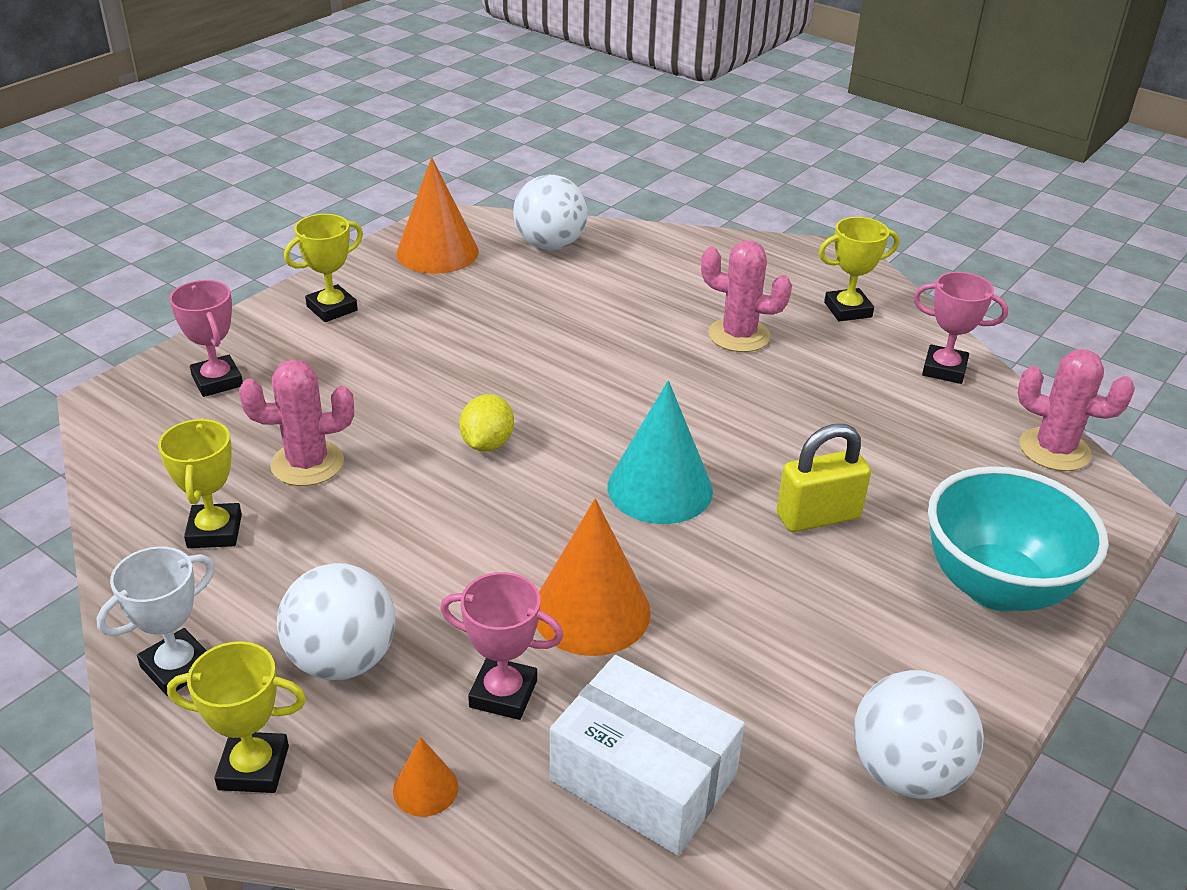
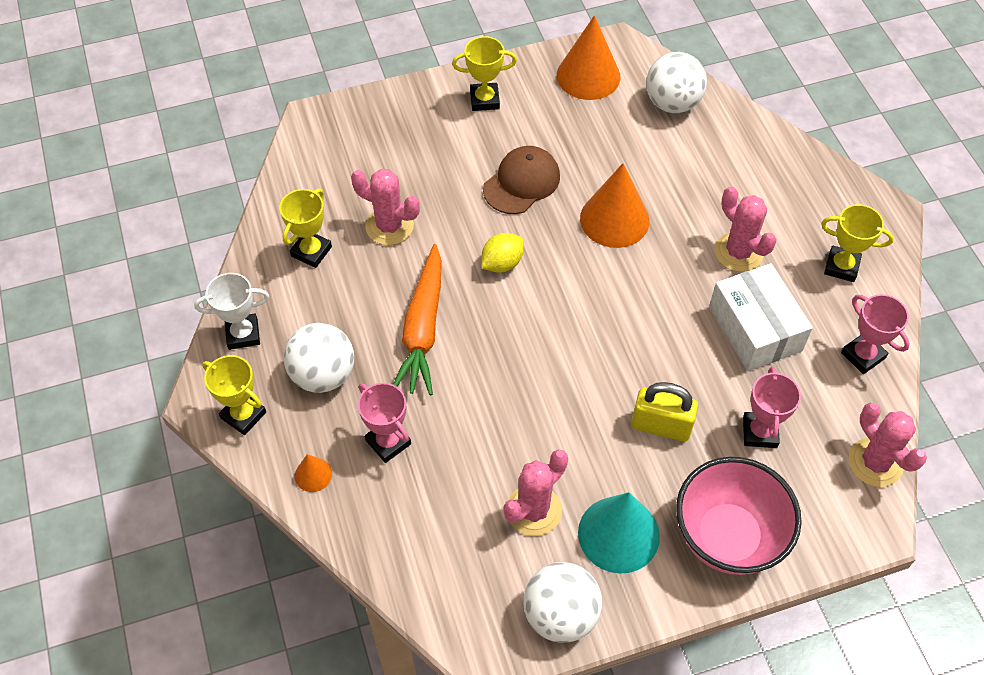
camera: 35 degrees right, 20 degrees up
pink trophy [169,280,243,397] -> pink trophy moved to [743,366,801,448]
orange cone [537,499,651,656] -> orange cone moved to [580,163,650,248]
white box [550,655,745,855] -> white box moved to [709,263,813,371]
turquoise cone [607,381,713,524] -> turquoise cone moved to [578,492,660,574]
turquoise bowl [928,466,1109,611] -> pink bowl [676,457,802,575]
none -> orange carrot [393,244,442,396]
none -> brown cap [483,146,560,214]
none -> pink cactus [503,450,568,536]

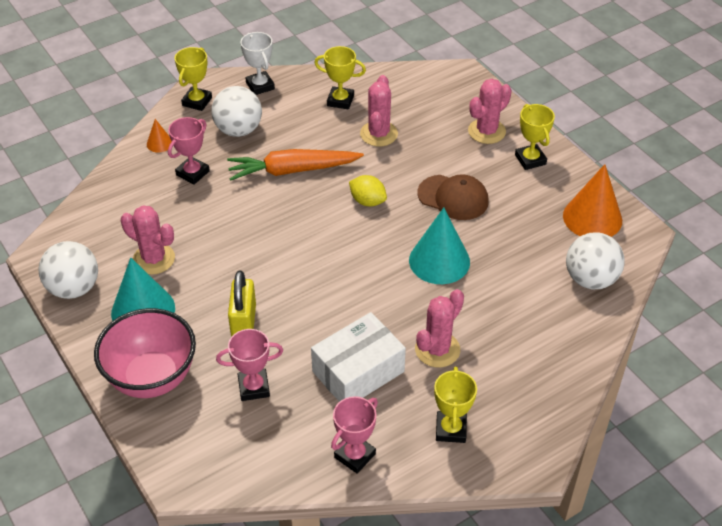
camera: 75 degrees right, 10 degrees down
orange cone [580,163,650,248] -> turquoise cone [409,208,470,284]
pink cactus [849,403,927,487] -> pink cactus moved to [468,79,512,144]

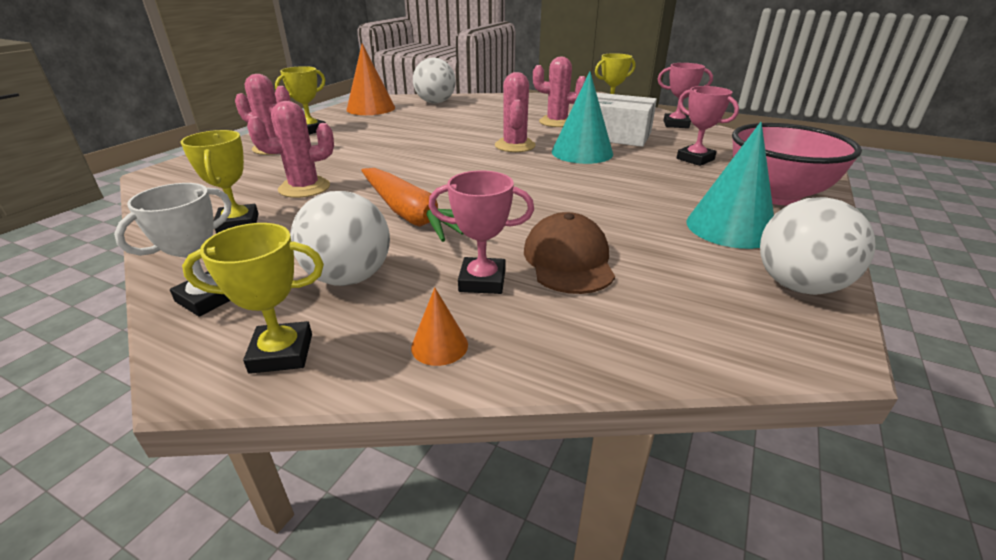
camera: 120 degrees left, 15 degrees down
pink cactus [121,205,175,275] -> pink cactus moved to [495,72,536,152]
yellow padlock [228,271,256,337] -> none
yellow lemon [349,175,387,206] -> none
turquoise cone [409,208,470,284] -> turquoise cone moved to [552,72,613,164]
brown cap [417,174,489,220] -> brown cap moved to [524,212,615,294]

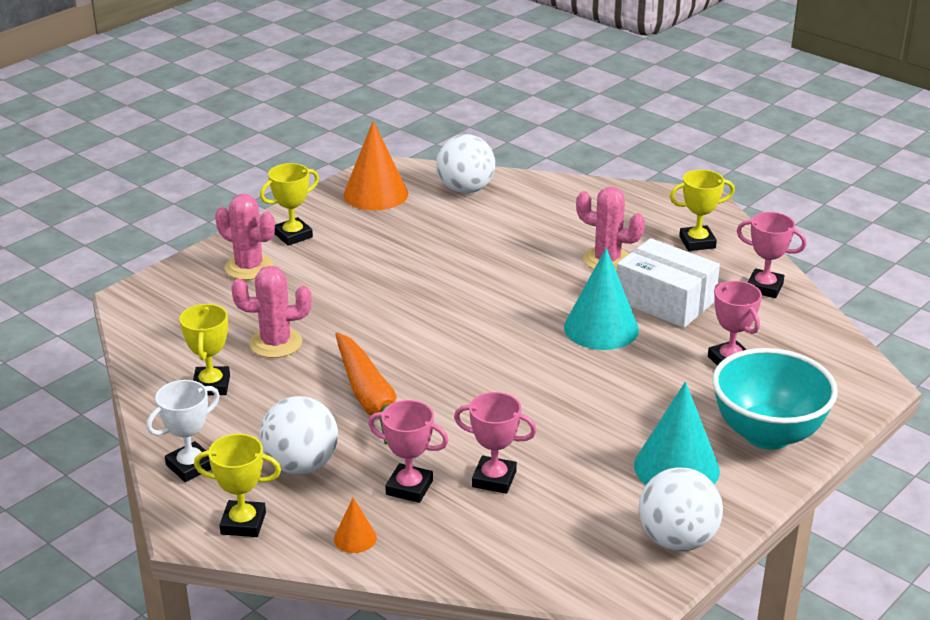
camera: 15 degrees right, 0 degrees up
pink cactus [495,72,536,152] -> none
brown cap [524,212,615,294] -> pink trophy [454,392,537,494]
pink bowl [732,123,862,205] -> turquoise bowl [712,348,838,450]

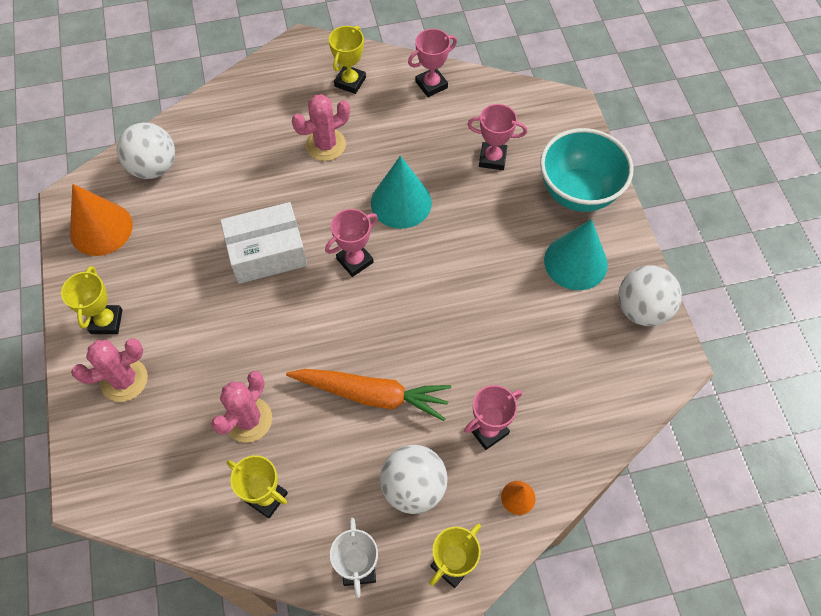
camera: 55 degrees left, 30 degrees up
pink trophy [454,392,537,494] -> pink trophy moved to [325,209,378,277]
white box [617,238,720,328] -> white box moved to [220,202,307,284]

